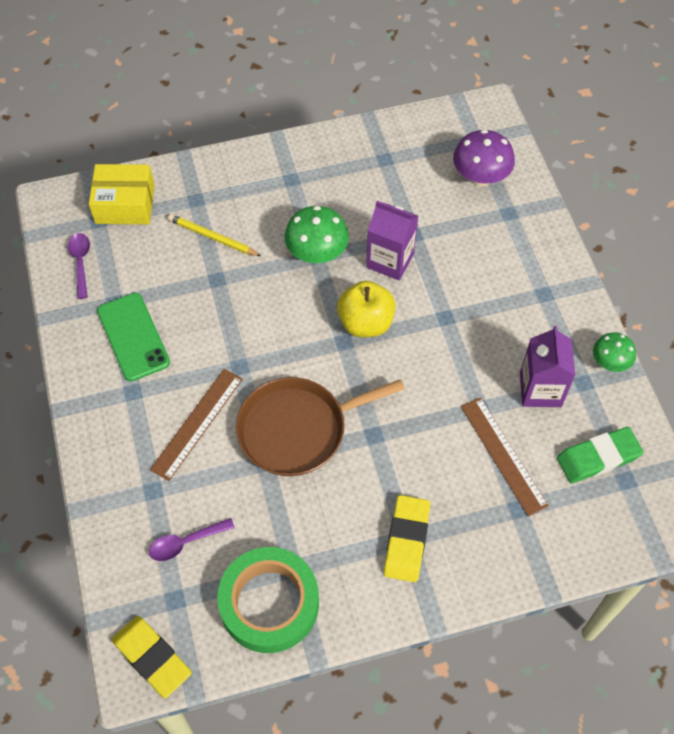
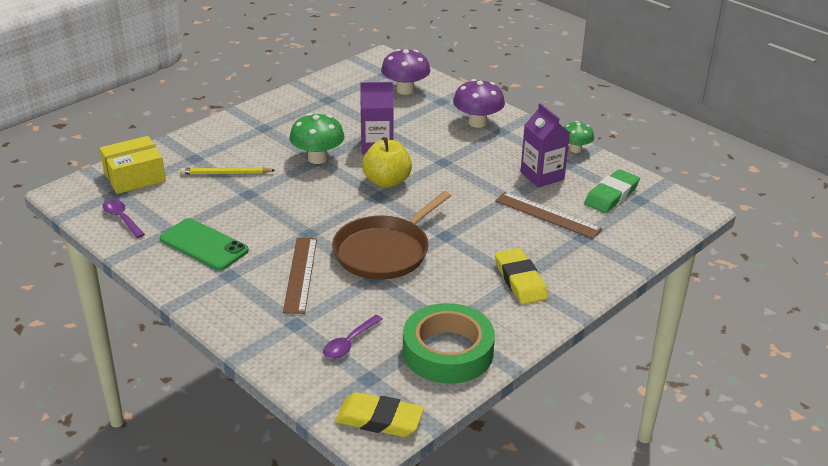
camera: 30 degrees left, 25 degrees down
none -> purple mushroom [453,79,505,128]

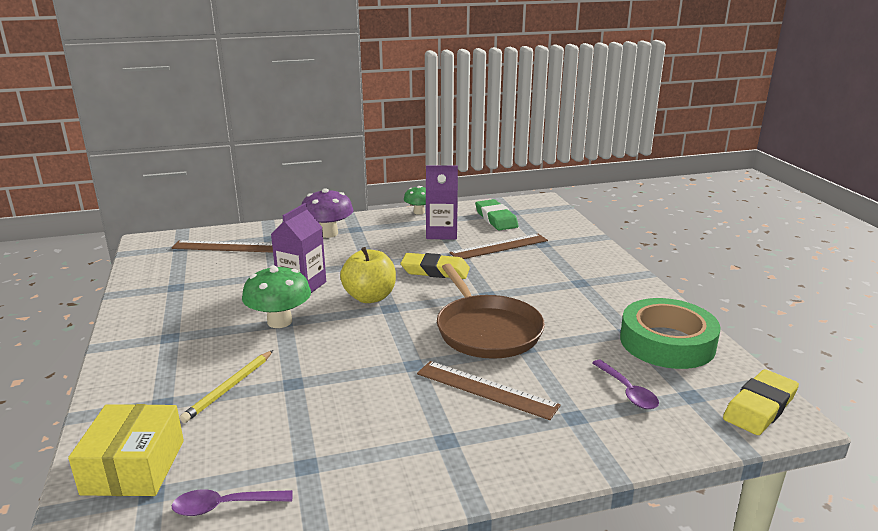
camera: 60 degrees left, 10 degrees down
green phone [160,218,249,270] -> none
purple mushroom [381,49,430,95] -> brown ruler [172,240,273,253]
yellow eraser [495,248,548,305] -> yellow eraser moved to [401,253,470,279]

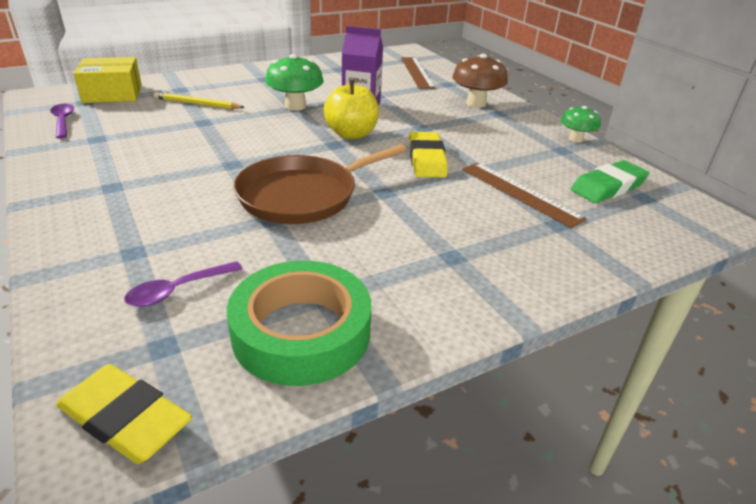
camera: 75 degrees right, 10 degrees up
purple mushroom [302,188,353,238] -> brown mushroom [452,54,508,108]
brown ruler [417,361,561,420] -> none
purple carton [426,165,458,239] -> none

